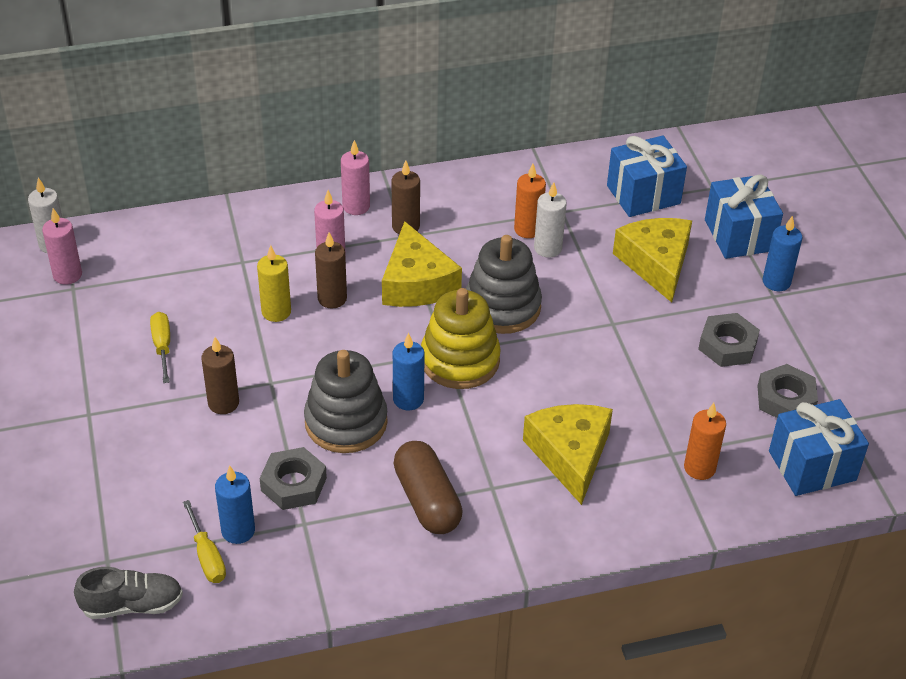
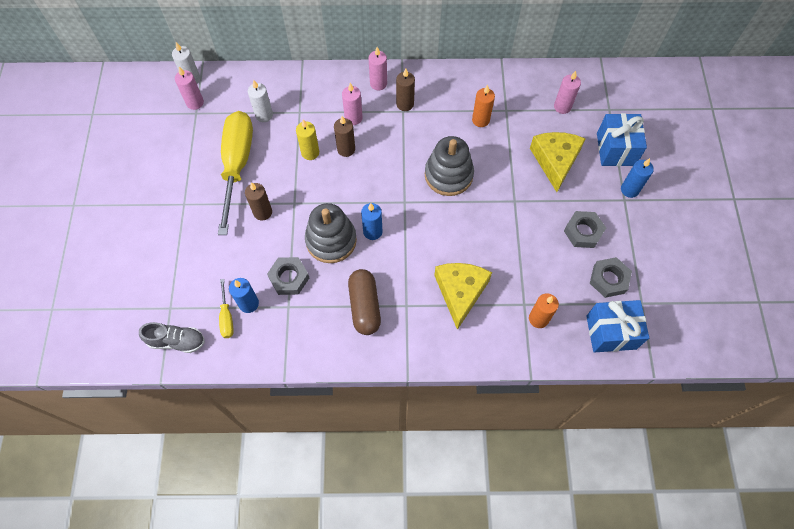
camera: 15 degrees right, 20 degrees up
yellow screwdriver [150,312,170,383] -> yellow screwdriver [218,111,253,235], size x2.38
yellow cheese [382,221,462,307] -> none
yellow stacking toy [421,288,501,389] -> none
white candle [534,182,567,258] -> white candle moved to [248,80,273,122]
blue gift [607,136,687,217] -> pink candle [554,71,581,114]

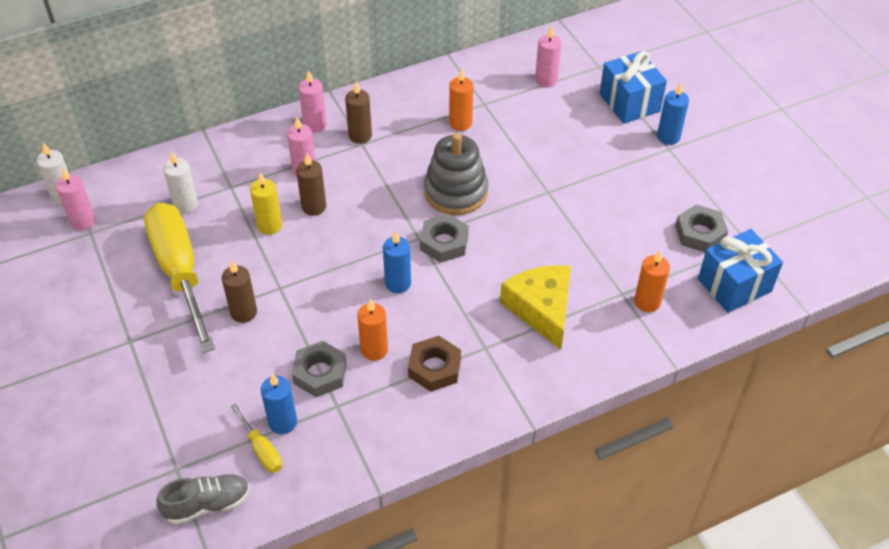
camera: 25 degrees left, 15 degrees down
grey stacking toy [305,203,357,263] -> none
brown capsule [348,269,381,335] -> brown nut [408,336,461,392]
yellow cheese [530,132,586,192] -> none
grey nut [564,211,606,248] -> grey nut moved to [420,214,469,263]
none -> orange candle [357,299,388,361]

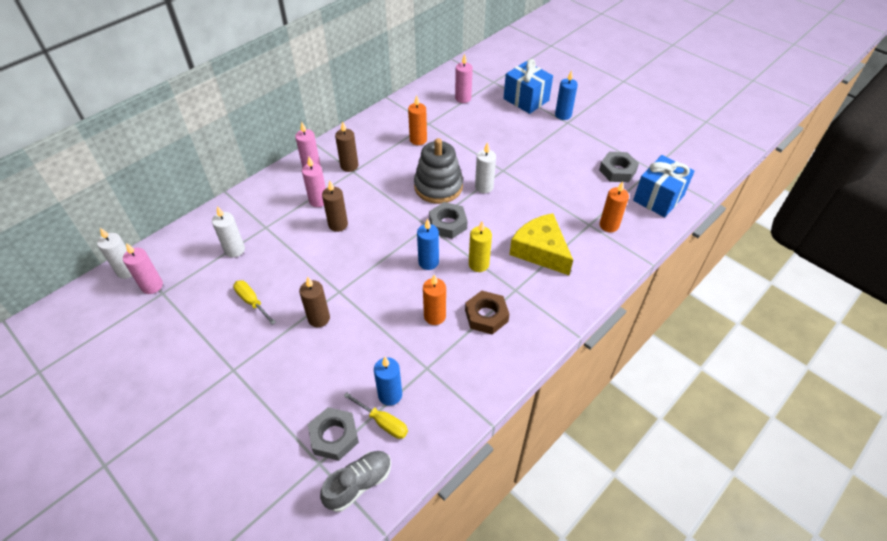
camera: 20 degrees left, 0 degrees up
yellow screwdriver [144,203,215,353] -> yellow screwdriver [233,280,276,325], size x0.42
yellow candle [250,172,282,235] -> yellow candle moved to [469,221,492,272]
grey nut [292,341,346,397] -> grey nut moved to [308,407,359,461]
none -> white candle [475,142,496,193]

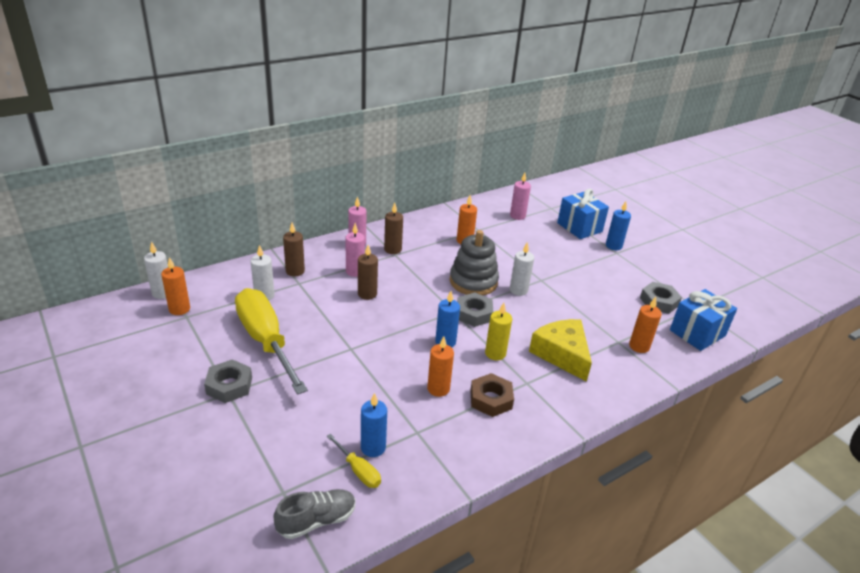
camera: 10 degrees right, 15 degrees down
pink candle [123,243,163,294] -> orange candle [161,257,190,315]
yellow screwdriver [233,280,276,325] -> yellow screwdriver [235,288,308,395], size x2.38
brown candle [299,276,330,327] -> brown candle moved to [283,223,305,276]
grey nut [308,407,359,461] -> grey nut moved to [204,359,252,403]

